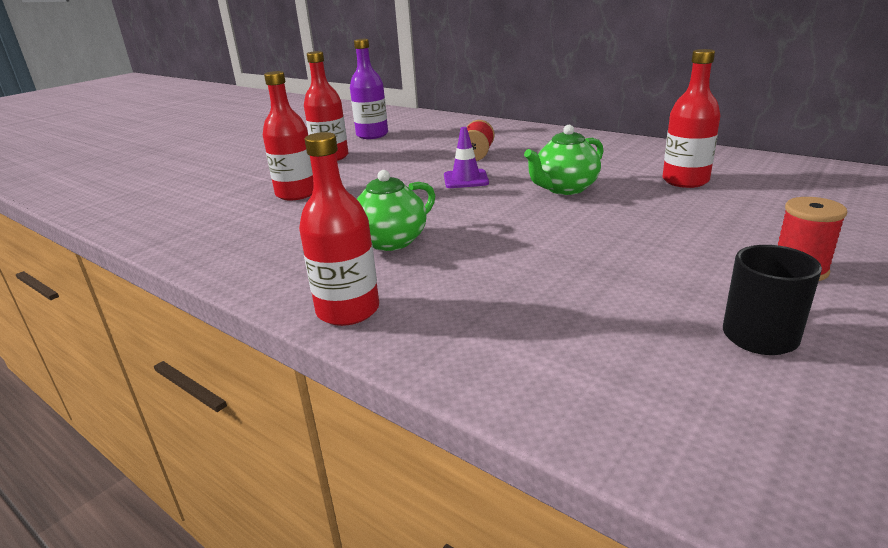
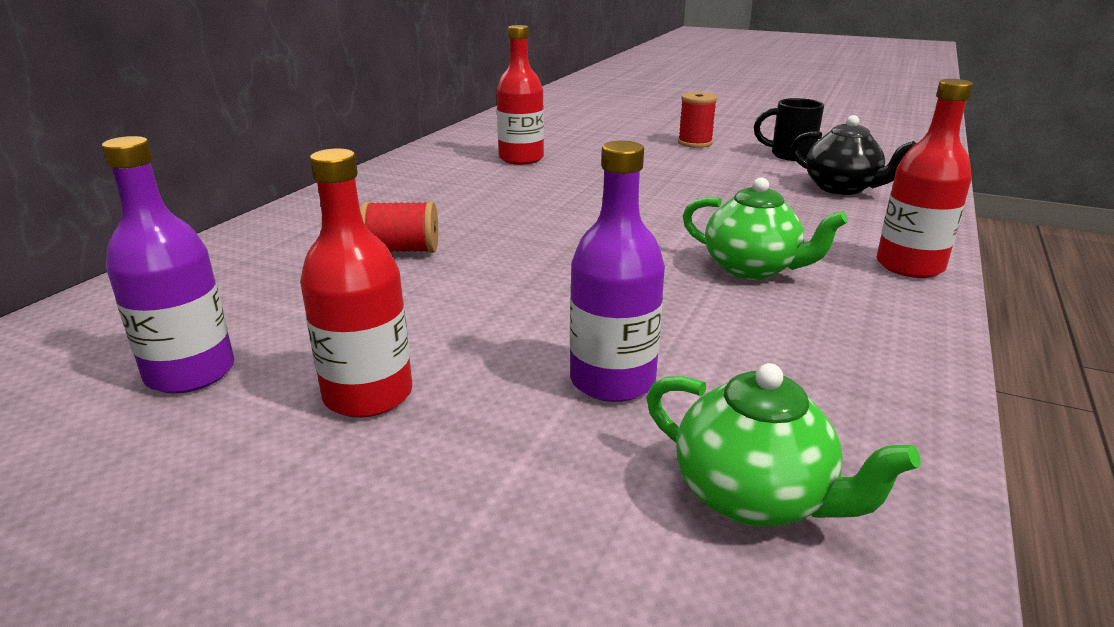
camera: 105 degrees left, 0 degrees up
red bottle [263,71,314,200] -> purple bottle [570,140,665,402]
purple traffic cone [444,127,489,188] -> none
green teapot [524,125,603,195] -> green teapot moved to [646,363,921,527]
none -> black teapot [791,115,916,195]

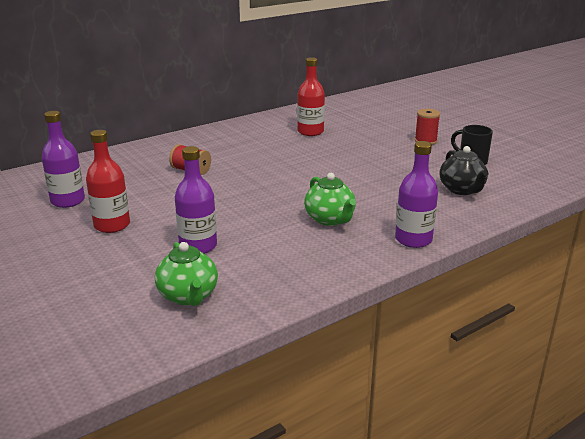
camera: 30 degrees right, 0 degrees up
red bottle [876,79,973,278] -> purple bottle [395,141,438,248]

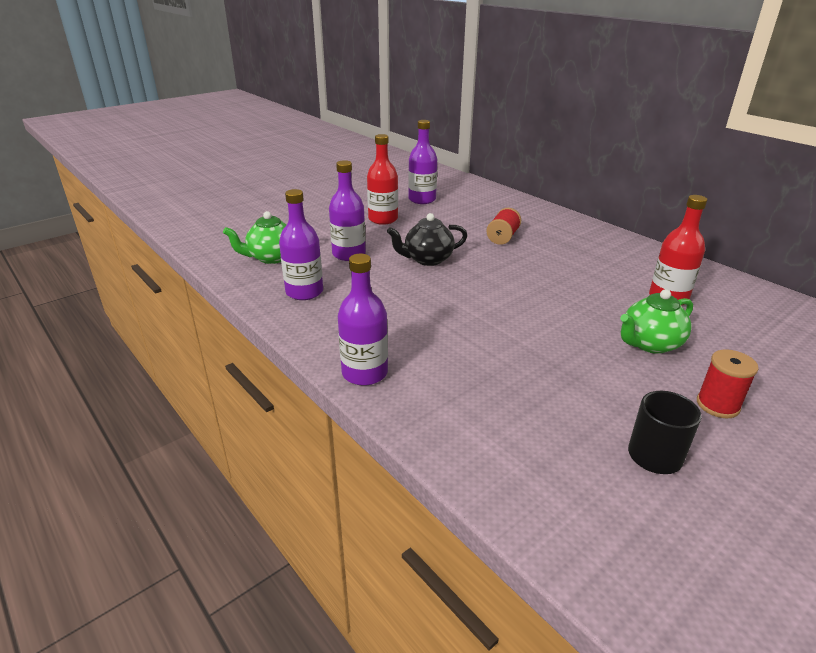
camera: 85 degrees right, 5 degrees up
green teapot [304,173,356,226] -> green teapot moved to [620,289,693,354]
black teapot [439,146,489,195] -> black teapot moved to [387,213,467,266]
none -> purple bottle [279,189,323,300]

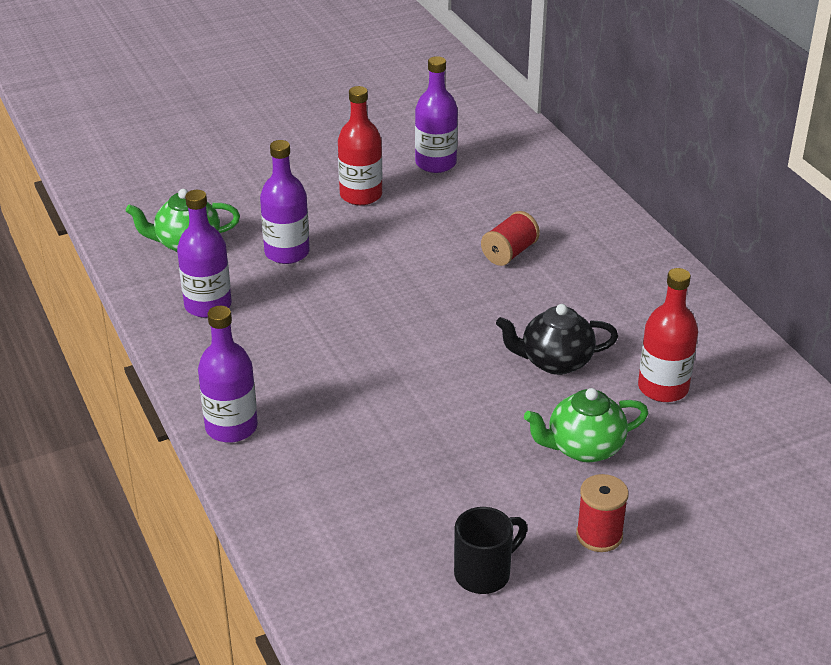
camera: 15 degrees right, 5 degrees up
black teapot [387,213,467,266] -> black teapot moved to [496,304,618,375]

